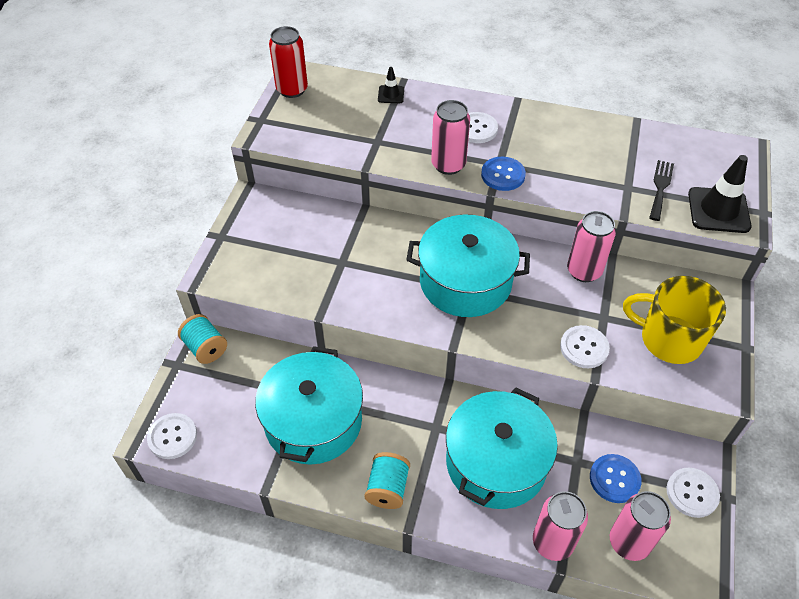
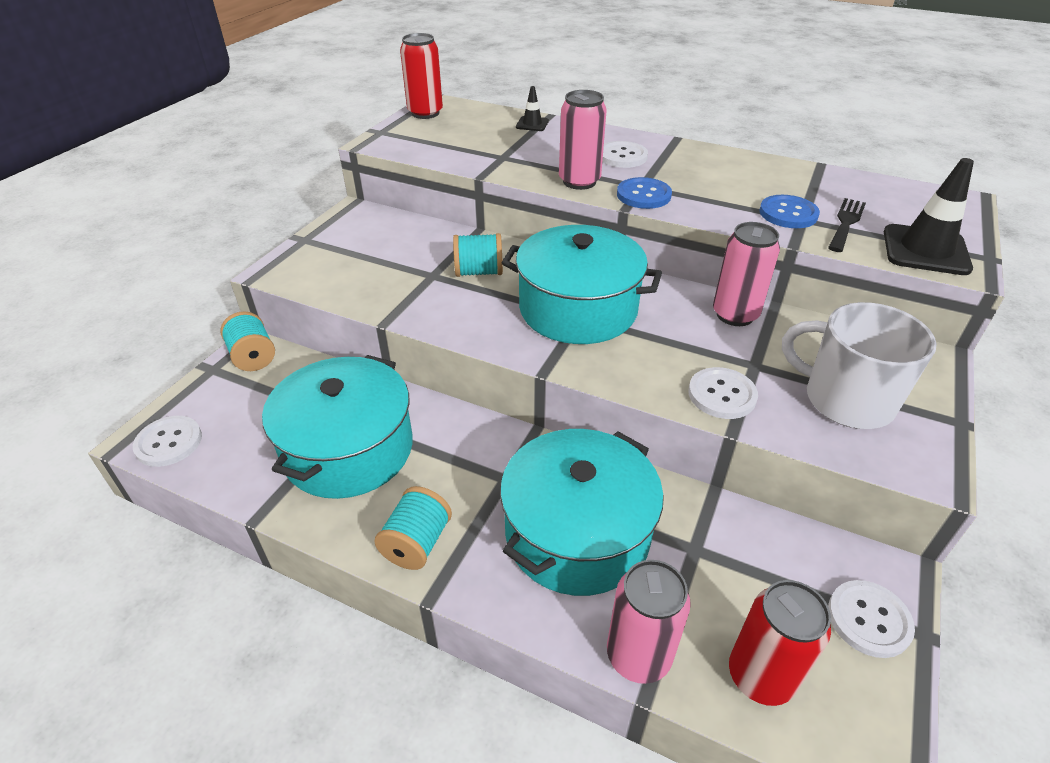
camera: 10 degrees right, 10 degrees down
blue button [590,454,642,503] -> blue button moved to [759,195,820,228]
pink can [610,491,671,561] -> red can [729,580,831,706]
yellow mug [623,276,726,364] -> white mug [782,302,937,429]
none -> turquoise spool [453,233,503,277]

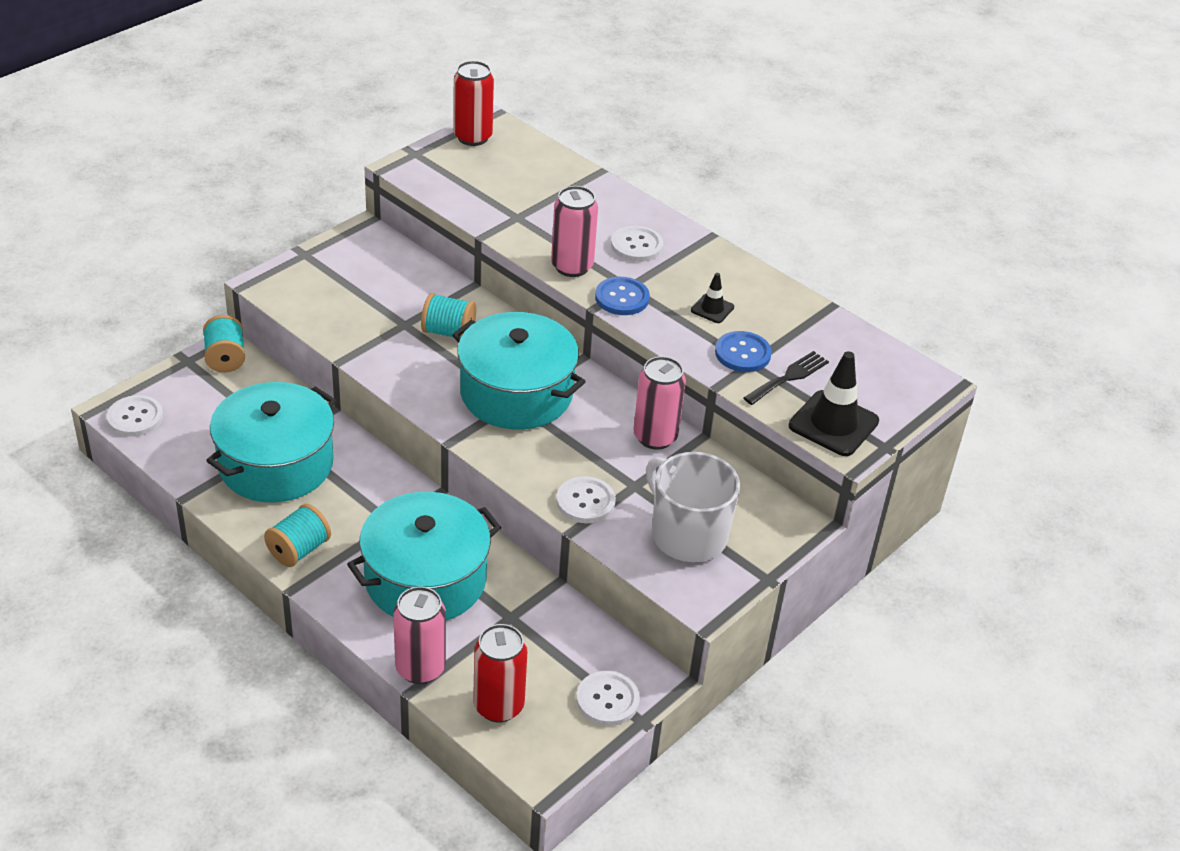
camera: 15 degrees right, 0 degrees up
black traffic cone [516,86,549,131] -> black traffic cone moved to [691,273,734,323]

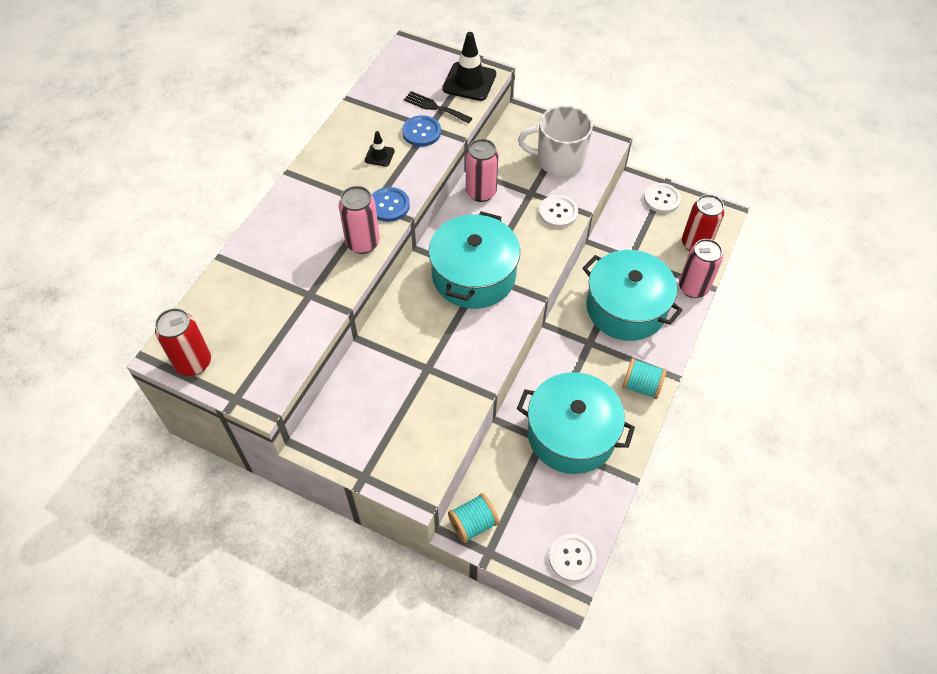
camera: 105 degrees left, 15 degrees up
turquoise spool [421,293,476,338] -> none
white button [611,226,663,262] -> none
white mug [646,452,740,562] -> white mug turned 60 degrees clockwise [518,105,593,176]

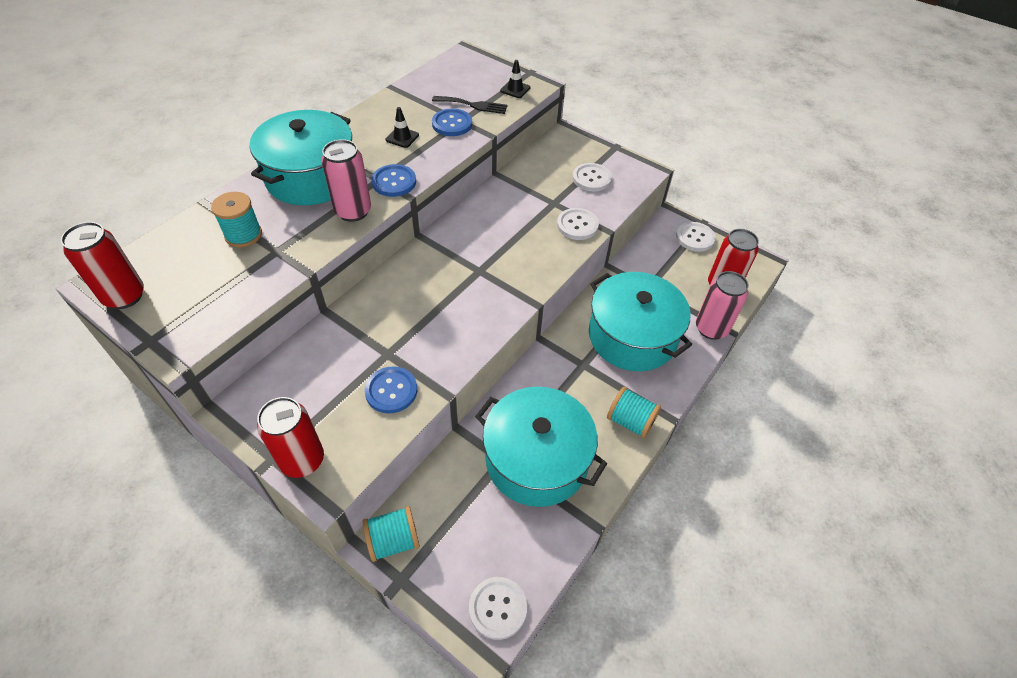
camera: 10 degrees right, 5 degrees down
black fork [404,91,472,124] -> black fork turned 150 degrees clockwise [432,96,507,114]
turquoise pot [429,211,520,309] -> turquoise pot moved to [250,110,352,205]
black traffic cone [442,32,496,101] -> black traffic cone [500,60,530,98], size x0.52
pink can [466,139,499,202] -> none
white mug [518,105,593,176] -> white button [573,163,612,191]
none -> turquoise spool [211,192,262,247]
none -> red can [257,397,324,478]
none -> blue button [365,366,417,413]

